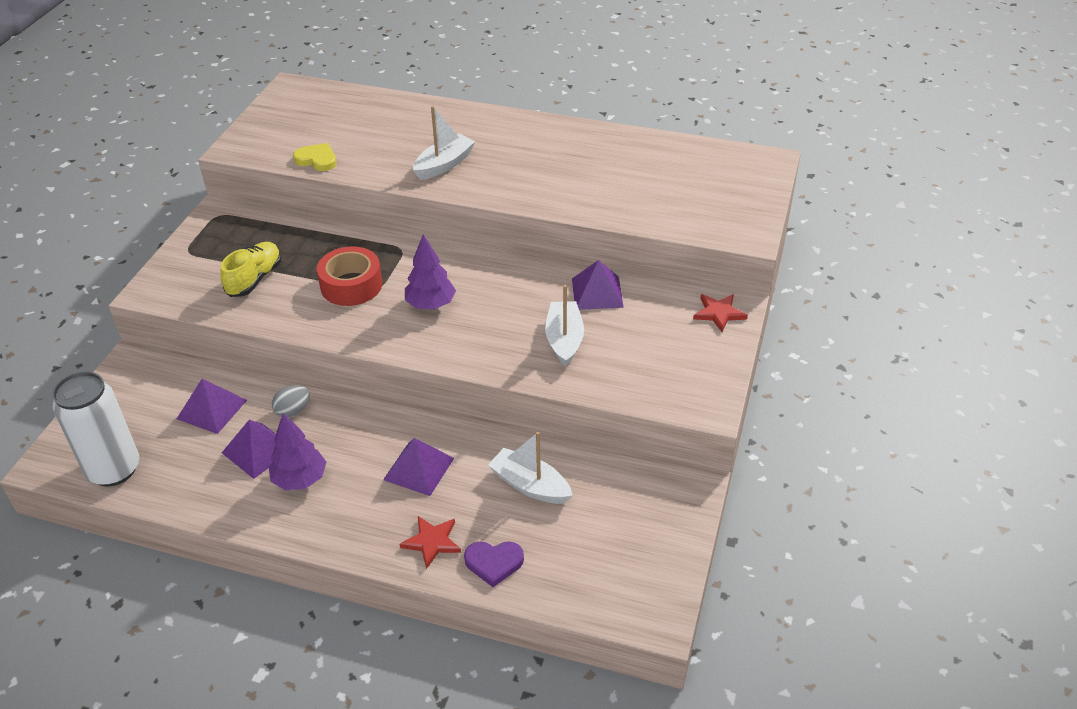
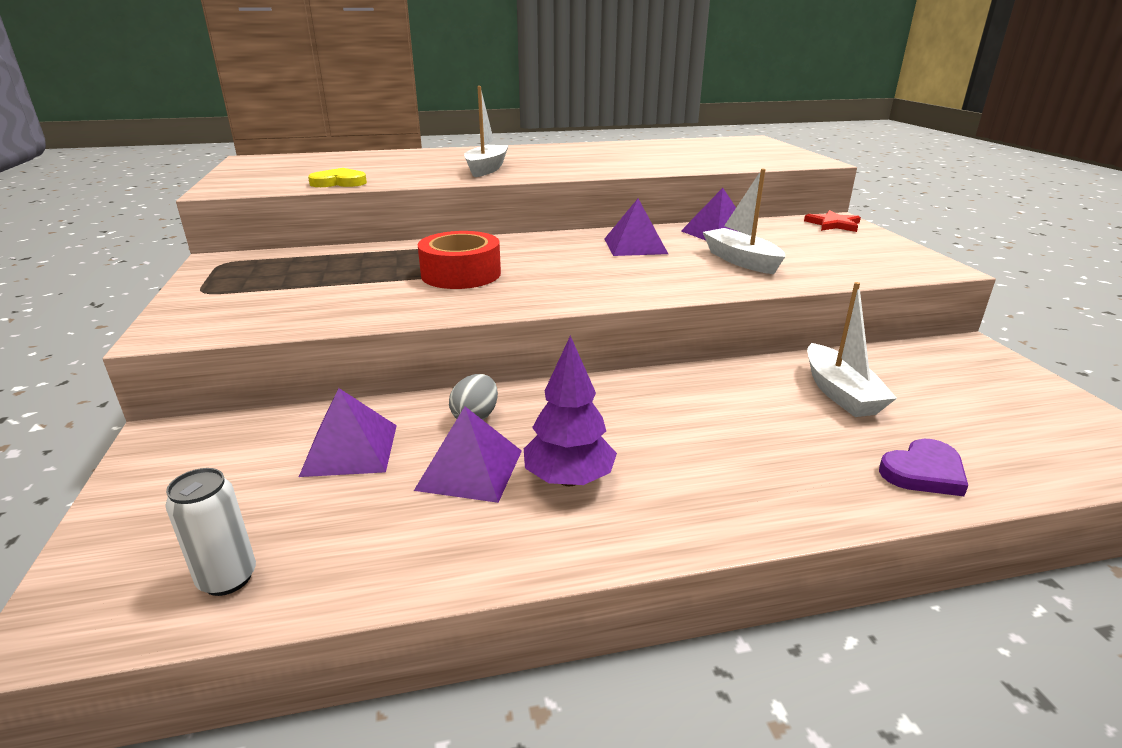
camera: 30 degrees left, 15 degrees down
white can [52,371,139,486] -> white can [165,468,256,596], size x0.52
yellow shoe [220,242,282,297] -> none
purple pyramid [383,438,454,496] -> purple pyramid moved to [605,199,668,256]
red star [399,516,461,569] -> none
purple tree [405,234,456,309] -> none
white boat [488,432,573,504] -> white boat turned 105 degrees counterclockwise [807,282,897,417]

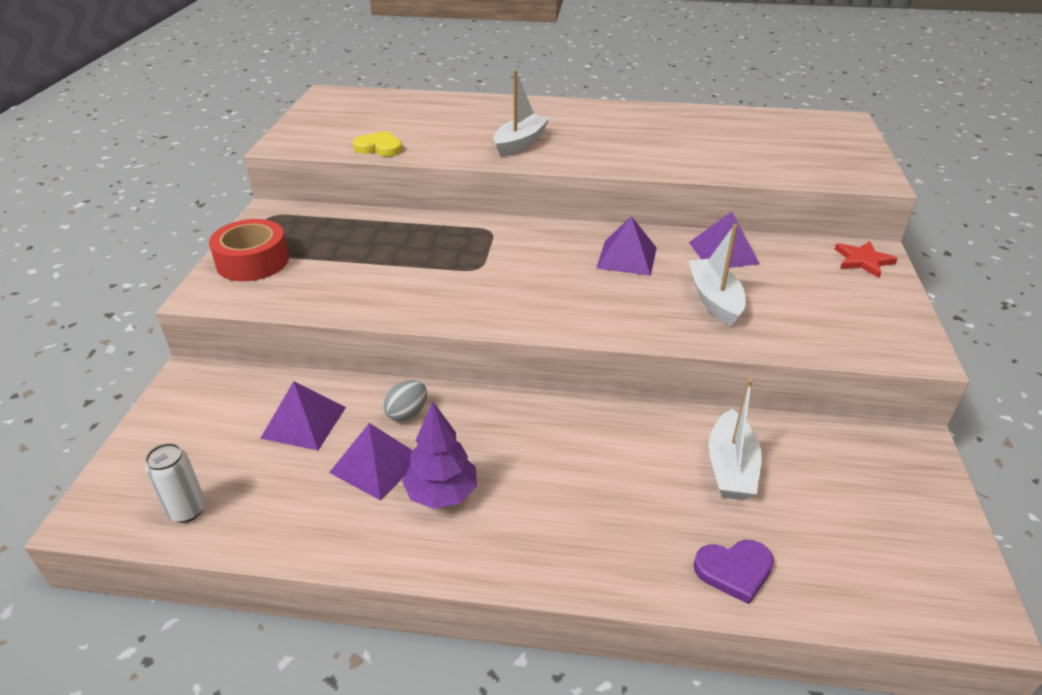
camera: 20 degrees right, 10 degrees up
red tape [417,231,501,289] -> red tape moved to [209,219,289,281]

